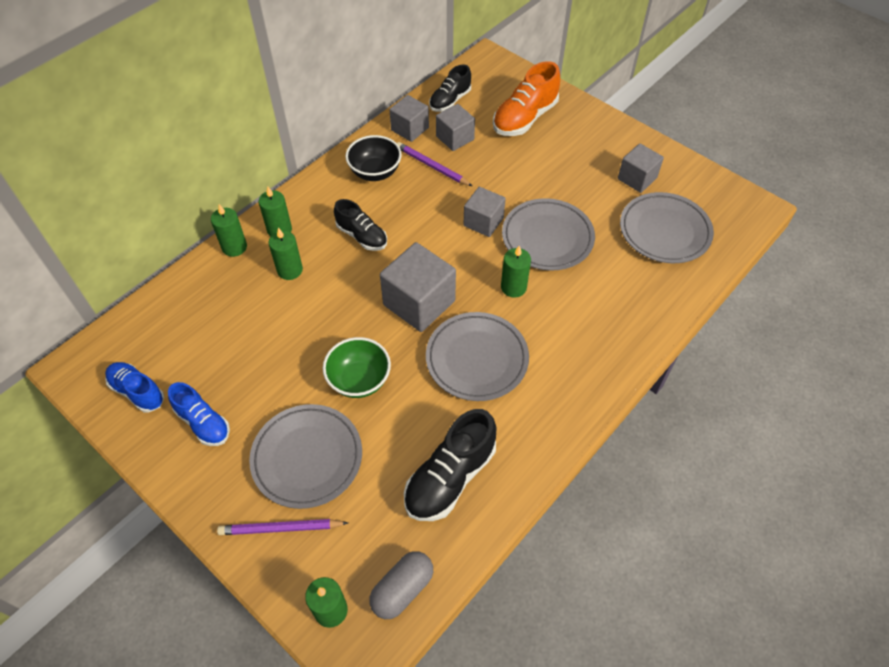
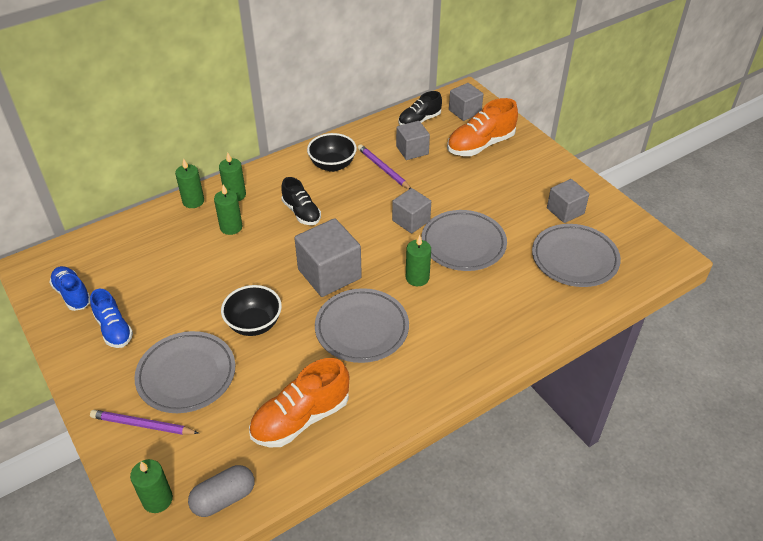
camera: 15 degrees right, 10 degrees down
green bowl [323,337,391,398] -> black bowl [221,285,282,336]
grey cube [390,95,429,142] -> grey cube moved to [449,83,483,121]
black shoe [404,409,497,521] -> orange shoe [249,358,349,447]

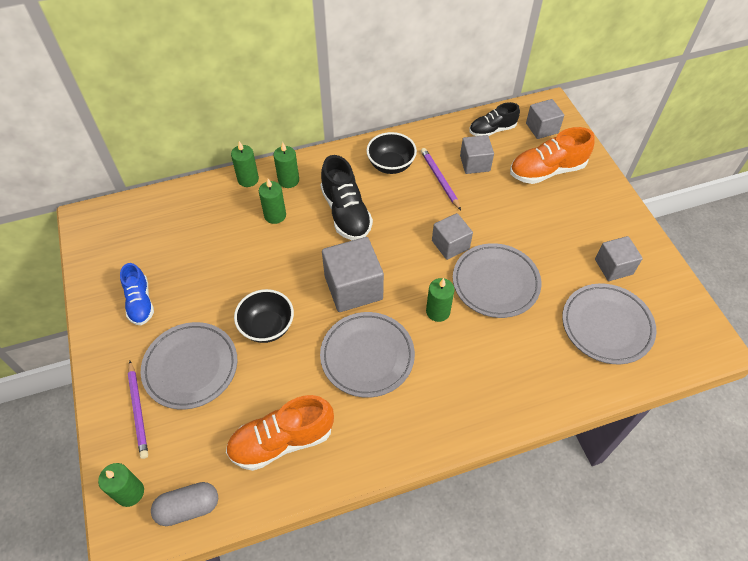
camera: 15 degrees right, 10 degrees up
blue shoe [49,266,90,311] -> none
purple pencil [90,410,199,435] -> purple pencil turned 135 degrees counterclockwise [128,361,148,459]
black shoe [281,177,321,225] -> black shoe [320,155,373,240], size x1.55

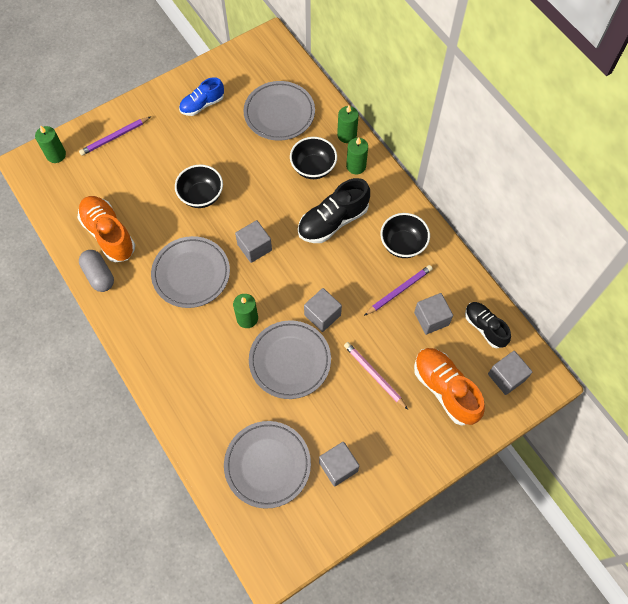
camera: 75 degrees right, 10 degrees up
grey plate [140,322,237,409] -> grey plate moved to [243,81,315,141]
grey capsule [151,482,218,526] -> grey capsule moved to [79,250,114,292]
green candle [259,179,286,224] -> black bowl [290,137,337,179]
grey cube [322,237,384,312] -> grey cube [235,220,272,263], size x0.62
none -> pink pencil [344,342,408,409]

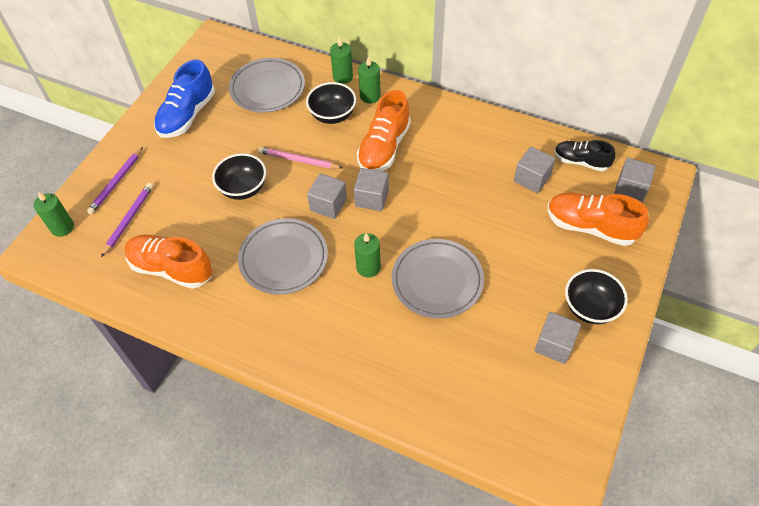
camera: 30 degrees left, 10 degrees down
grey capsule [79,250,114,292] -> none
blue shoe [179,77,224,116] -> blue shoe [154,60,215,138], size x1.55
grey plate [224,421,311,509] -> none
black shoe [298,178,370,243] -> orange shoe [357,90,411,171]
grey cube [304,288,342,332] -> grey cube moved to [354,168,389,211]
pink pencil [344,342,408,409] -> pink pencil moved to [258,147,343,169]
purple pencil [364,265,433,316] -> purple pencil moved to [101,183,153,257]
black bowl [380,213,430,258] -> black bowl moved to [565,269,628,324]

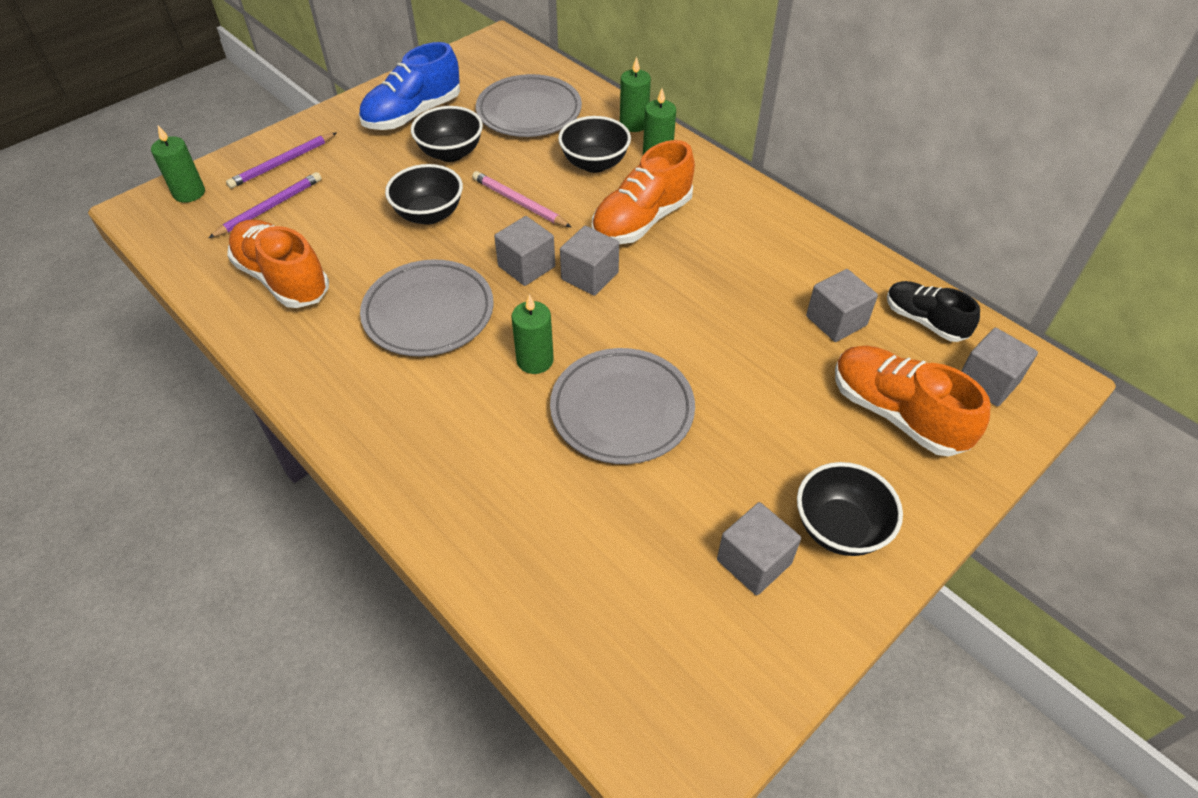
camera: 20 degrees right, 5 degrees down
none -> black bowl [411,106,483,162]

